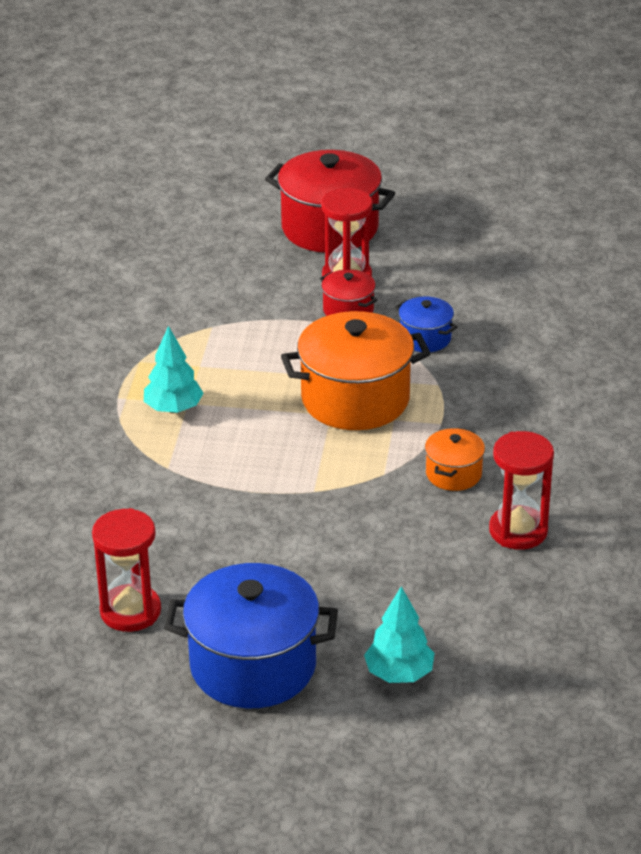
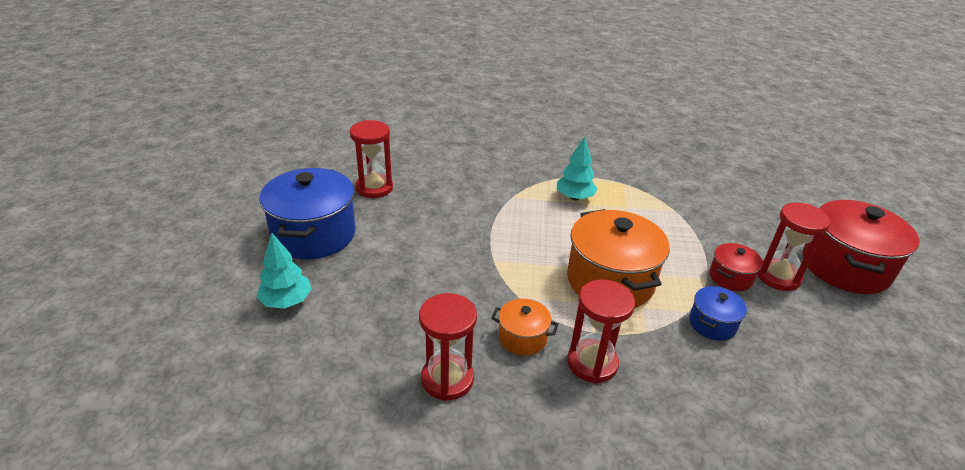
camera: 85 degrees right, 0 degrees up
none -> red hourglass [567,279,635,383]

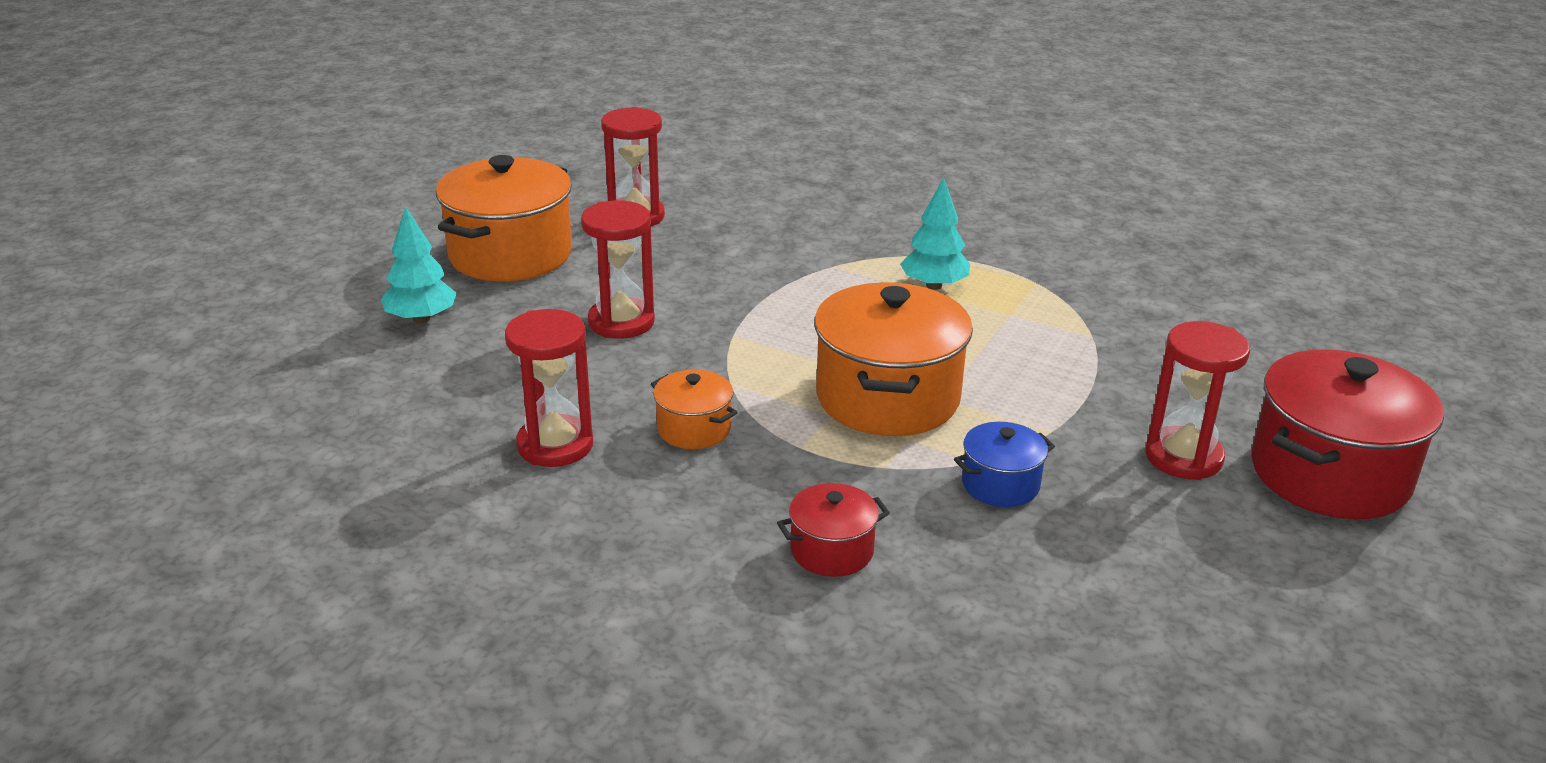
camera: 25 degrees right, 5 degrees down
blue pot [259,168,356,259] -> orange pot [436,155,572,282]
red hourglass [567,279,635,383] -> red hourglass moved to [581,200,655,339]
red pot [709,243,763,291] -> red pot moved to [777,483,890,577]

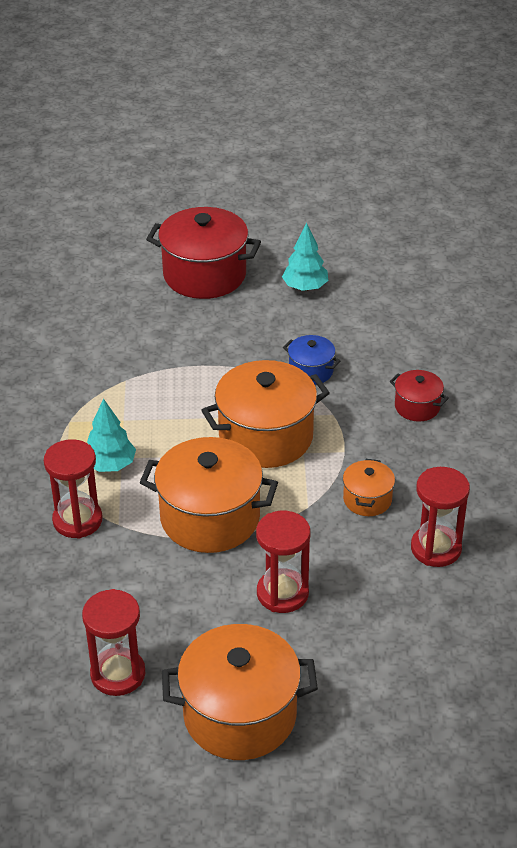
camera: 120 degrees left, 10 degrees up
turquoise tree [381,206,457,323] -> turquoise tree moved to [282,223,328,291]
red hourglass [1146,321,1250,480] -> red hourglass moved to [44,439,103,539]
none -> orange pot [140,437,278,553]

